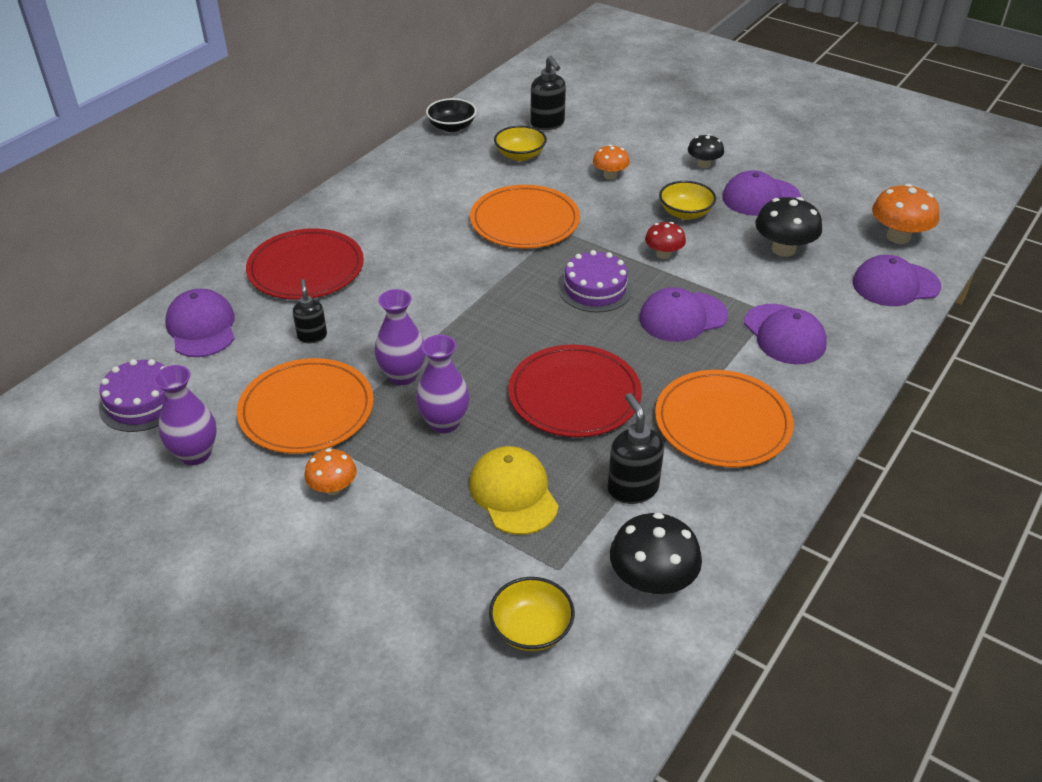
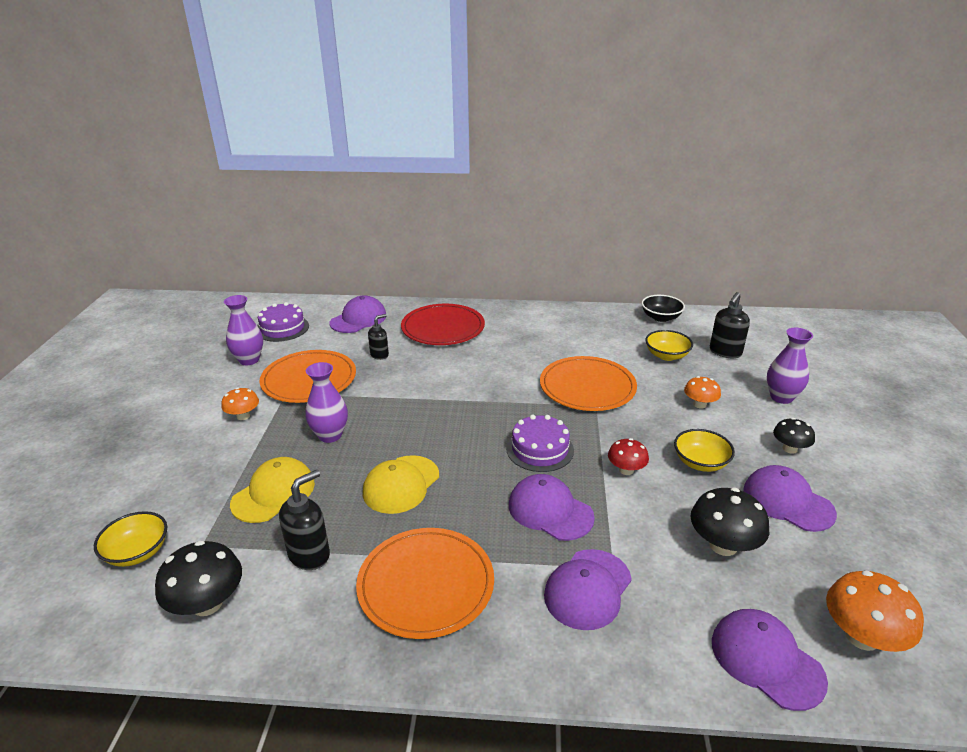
camera: 60 degrees right, 10 degrees down
purple vase [374,289,426,385] -> purple vase moved to [767,328,813,404]
red plate [508,344,642,437] -> yellow cap [363,455,439,514]

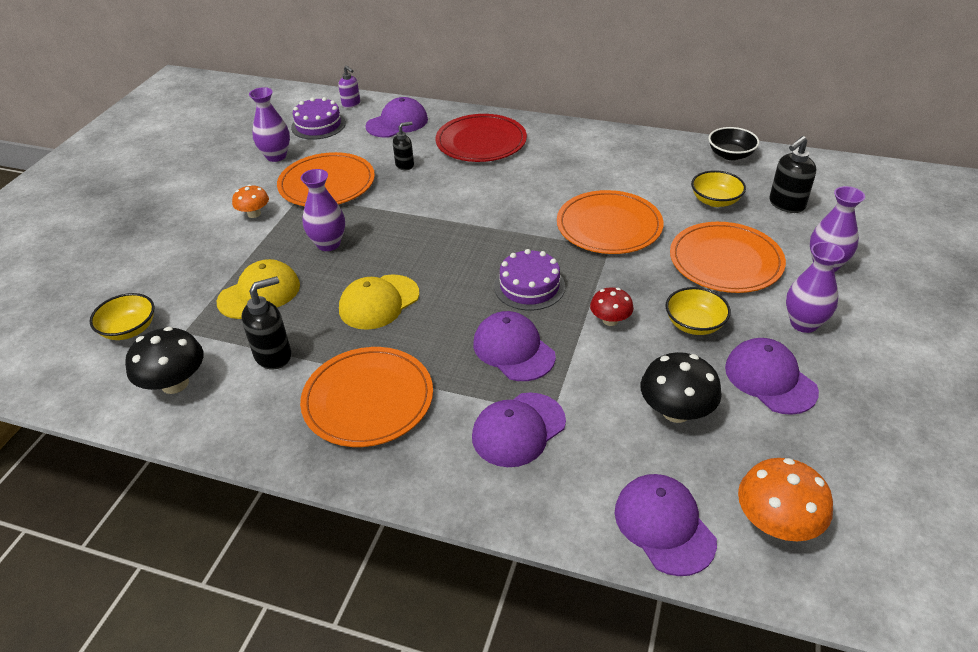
camera: 15 degrees right, 10 degrees up
orange mushroom [684,376,721,409] -> orange plate [670,222,786,293]
black mushroom [773,418,815,454] -> purple vase [786,242,845,333]
none -> purple soap dispenser [338,65,360,108]

